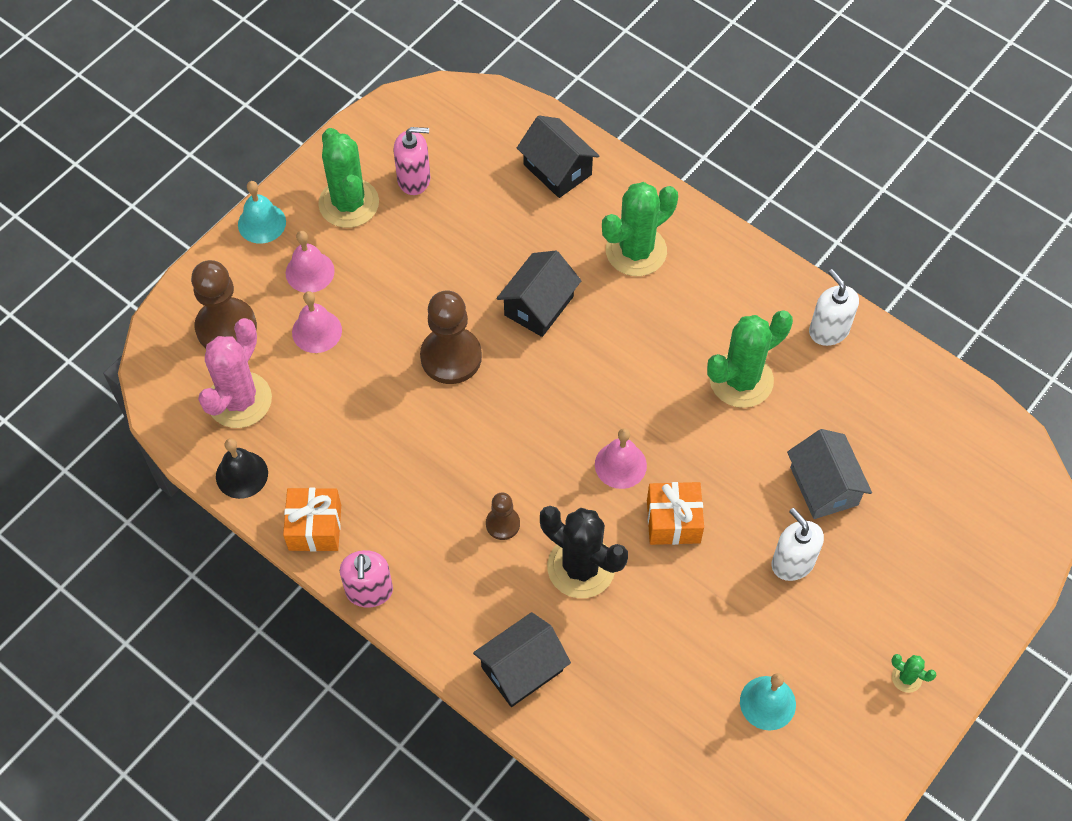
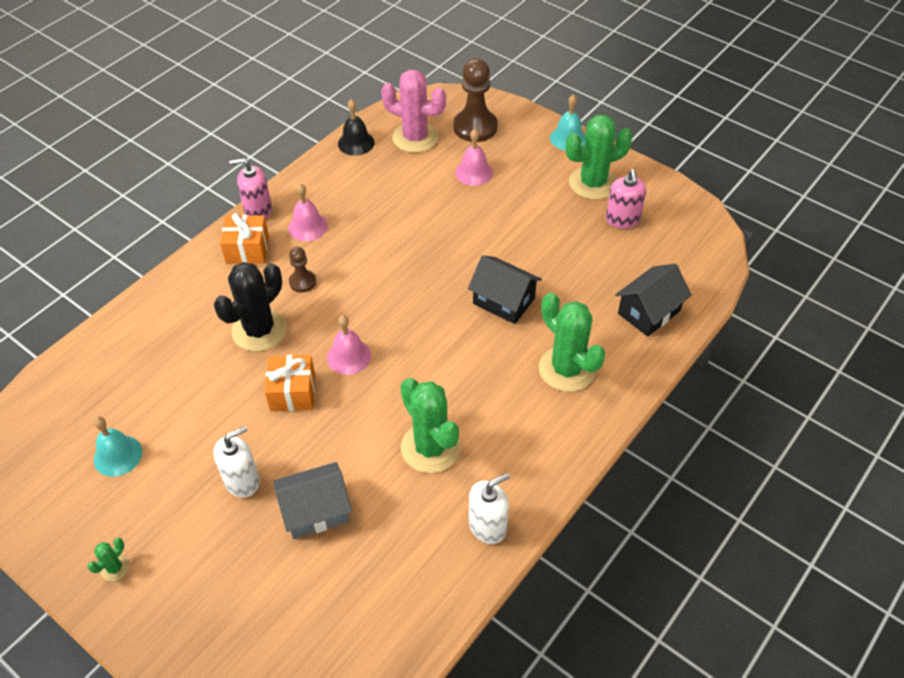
camera: 90 degrees right, 10 degrees down
orange gift [283,488,341,551] -> orange gift moved to [220,213,269,264]
pink bell [286,231,335,293] -> pink bell moved to [288,184,328,241]
brown pawn [420,290,482,384] -> none
black house [473,612,571,707] -> none

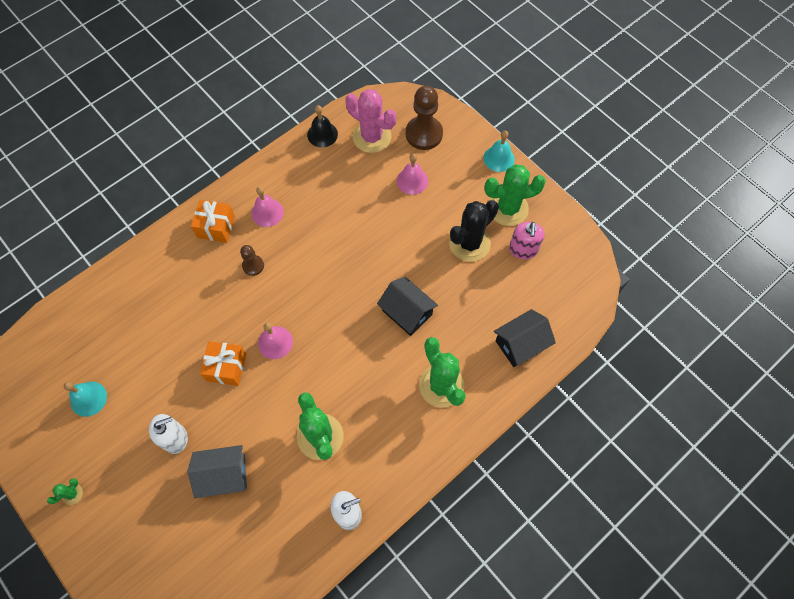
camera: 10 degrees right, 15 degrees up
black cactus [214,262,287,352] -> black cactus moved to [449,200,499,262]
pink soap dispenser [229,158,272,219] -> none

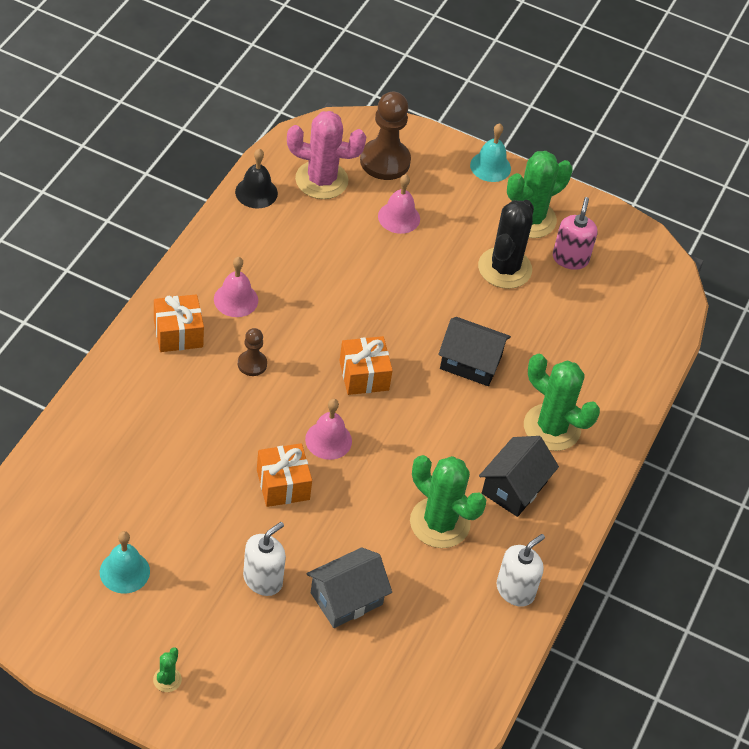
camera: 30 degrees left, 15 degrees down
black house [494,309,556,367] -> black house moved to [479,436,559,517]
pink soap dispenser [509,222,545,259] -> pink soap dispenser turned 150 degrees counterclockwise [553,197,598,270]
none -> orange gift [339,336,393,395]

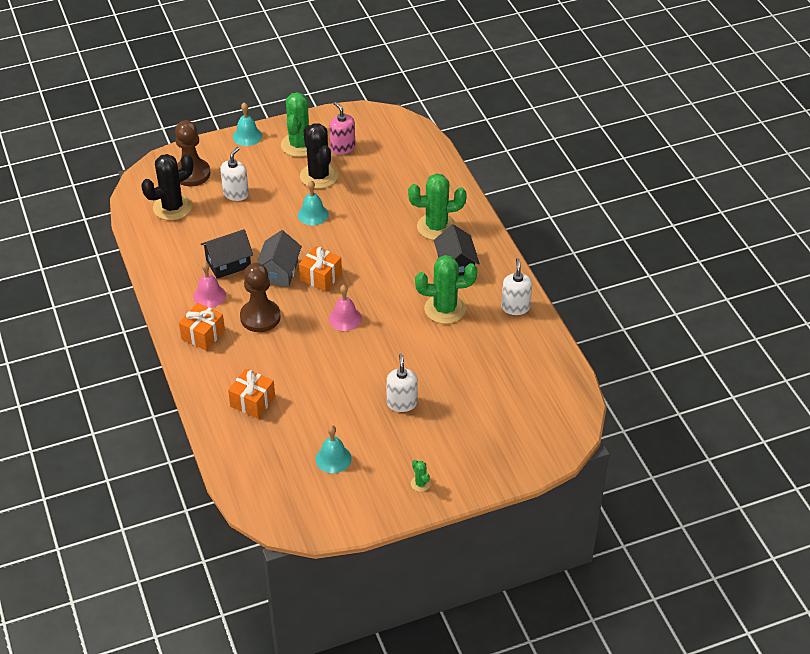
camera: 40 degrees left, 5 degrees down
black bell [235,149,278,208] -> none
brown pawn [238,328,267,376] -> brown pawn [240,263,281,332], size x1.88
orange gift [257,443,312,507] -> orange gift moved to [228,369,275,418]
pink cactus [287,111,366,199] -> black cactus [141,154,193,220]
grey house [306,547,392,628] -> grey house moved to [257,230,302,287]
pink bell [378,174,420,234] -> white soap dispenser [220,147,249,201]
black house [438,317,511,386] -> black house moved to [201,229,253,279]
none -> turquoise bell [298,181,329,225]

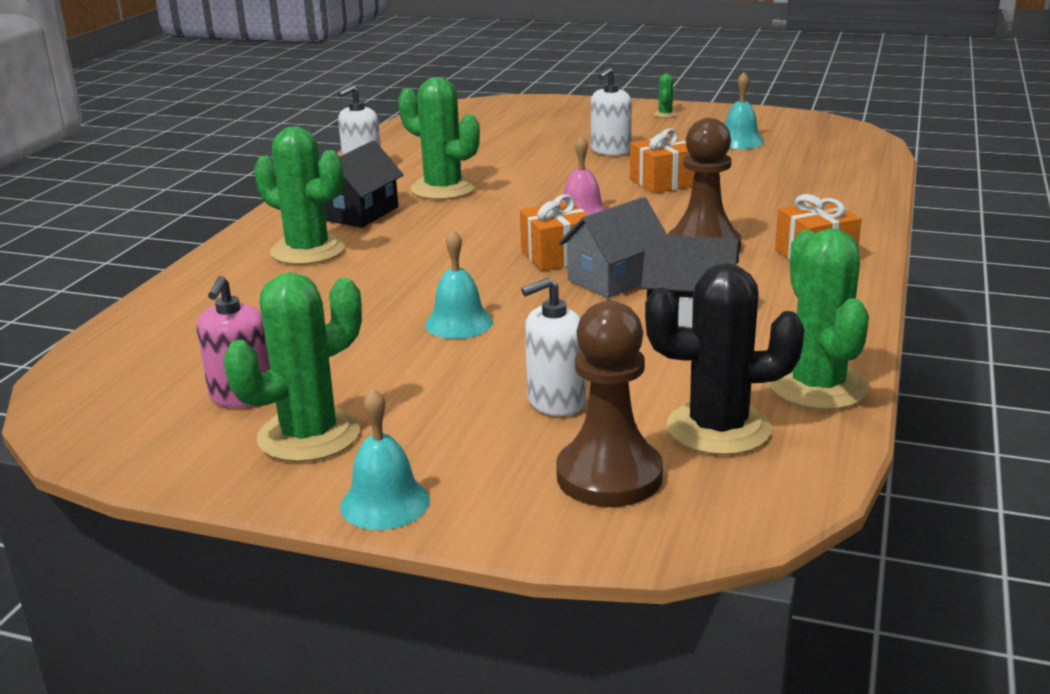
camera: 140 degrees left, 20 degrees down
pink bell [193,262,226,308] -> none
orange gift [228,369,275,418] -> orange gift moved to [630,128,695,194]
black cactus [300,123,338,189] -> none
none -> green cactus [768,229,869,410]

